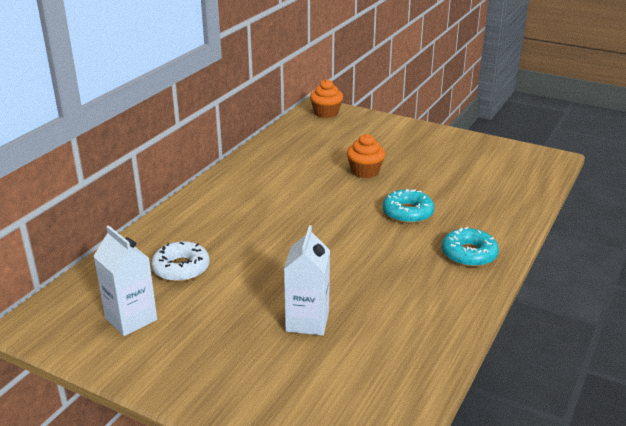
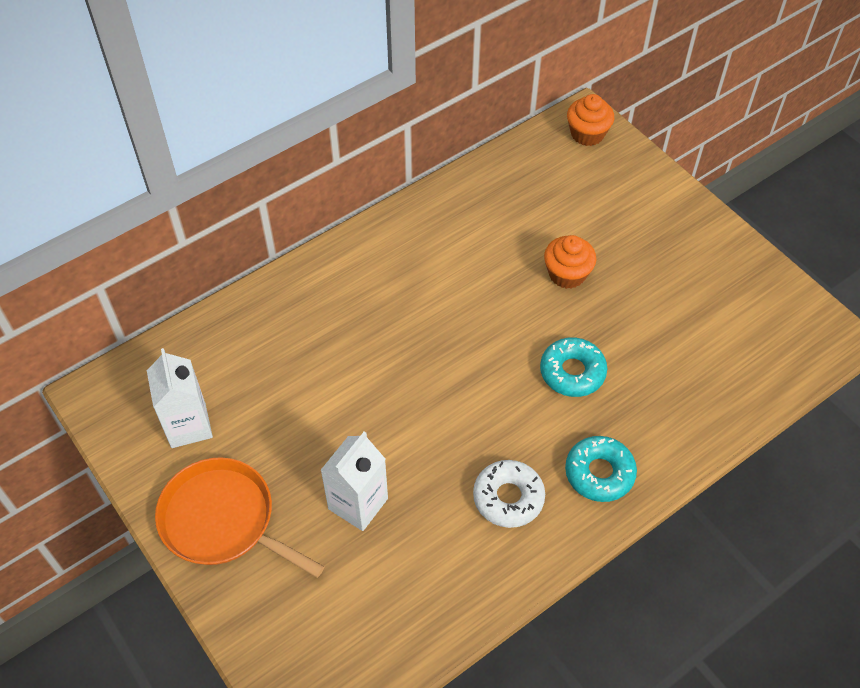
camera: 25 degrees right, 25 degrees up
white donut [151,241,210,282] -> white donut moved to [473,460,545,528]
none -> orange pan [155,457,325,578]

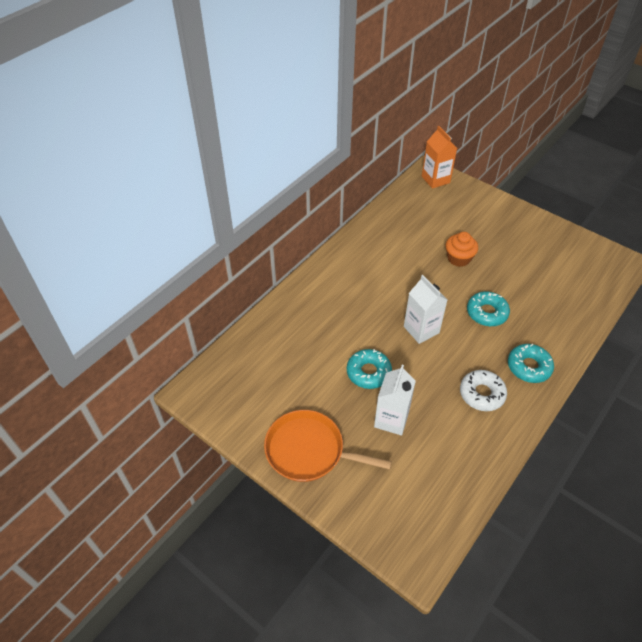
camera: 15 degrees left, 5 degrees down
white carton [147,348,213,448] -> white carton moved to [404,275,447,344]
orange cupcake [567,94,614,146] -> orange carton [422,126,457,189]
none -> turquoise donut [347,349,392,389]

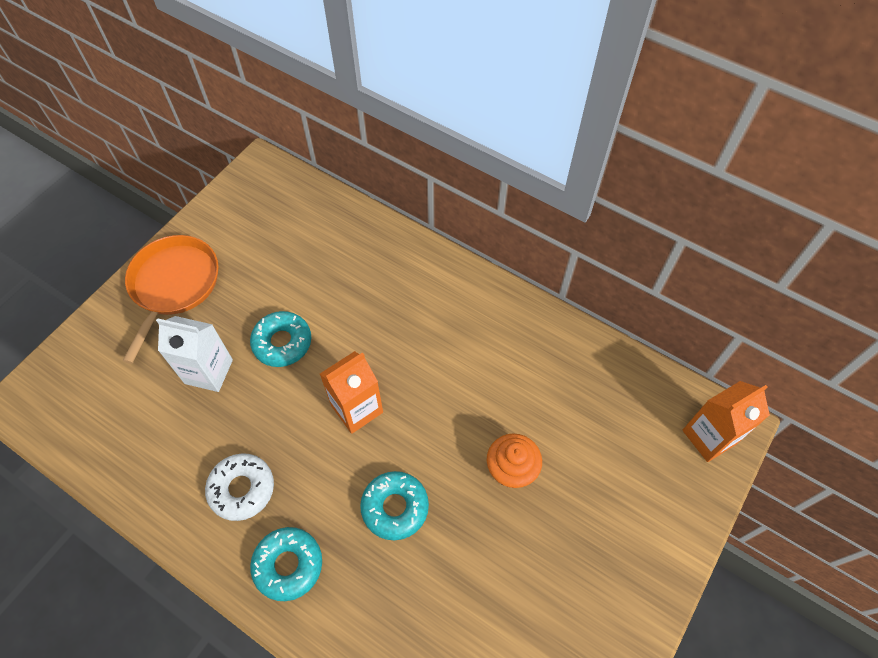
camera: 85 degrees right, 10 degrees up
white carton [404,275,447,344] -> orange carton [320,351,383,434]

